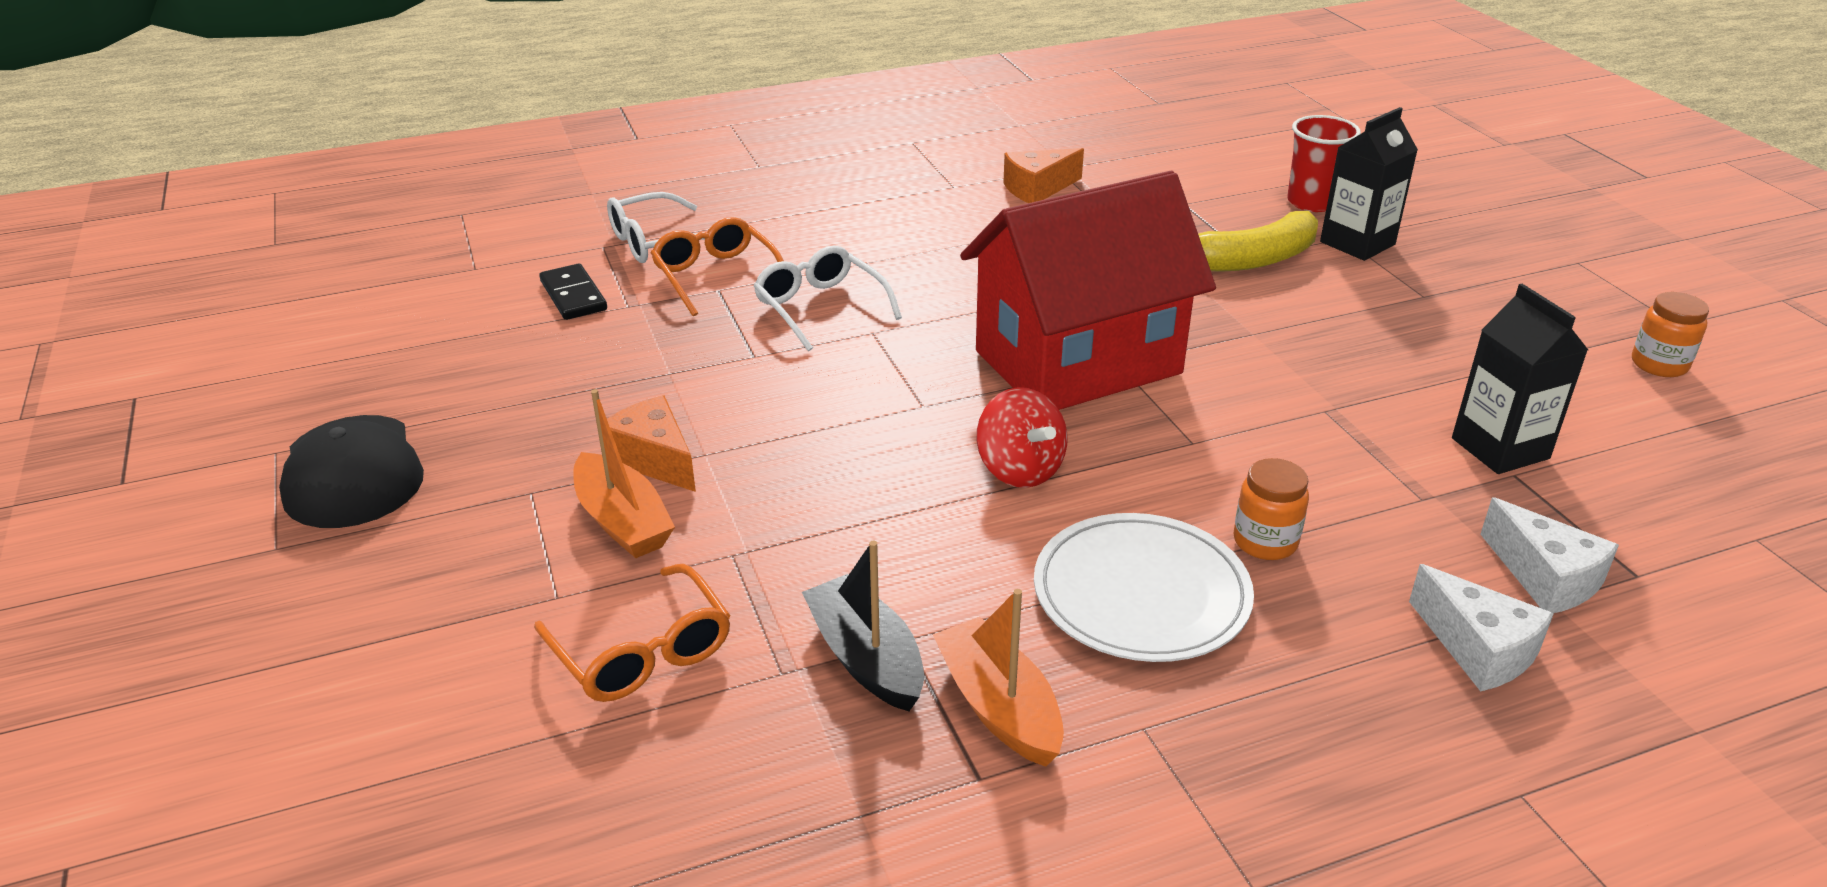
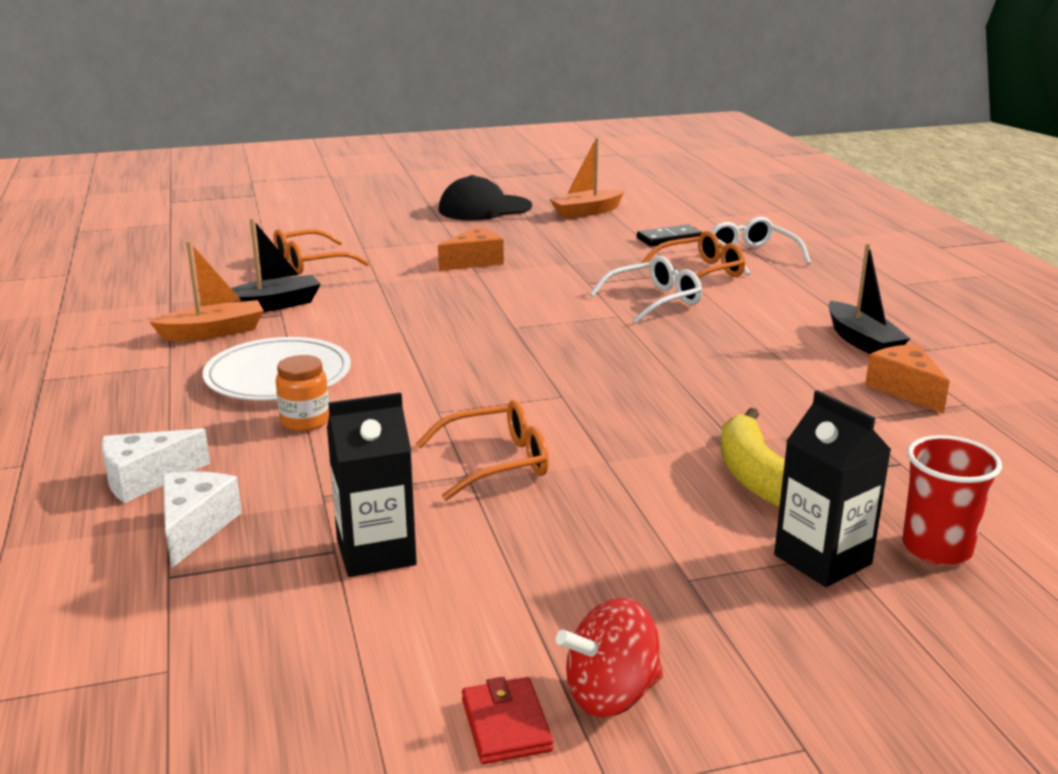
camera: 95 degrees right, 10 degrees down
orange boat [573,389,675,558] -> orange boat moved to [549,138,625,219]
red house [960,171,1216,410] -> none
red spinning top [977,387,1067,488] -> red spinning top moved to [556,598,663,717]
white cheese [1480,497,1619,613] -> white cheese turned 120 degrees clockwise [163,471,242,568]
orange jar [1632,292,1709,377] -> red wallet [462,677,553,764]
none -> orange glasses [416,400,549,501]
none -> black boat [828,243,910,354]

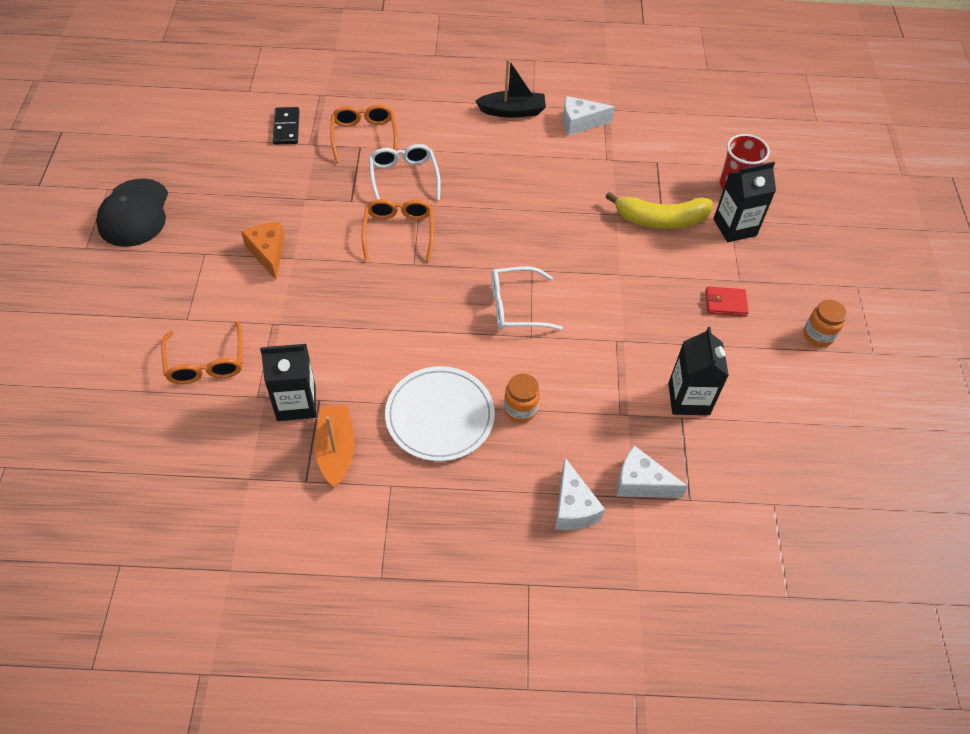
camera: 75 degrees left, 30 degrees up
black boat [231,218,321,312] -> black carton [260,344,316,421]
orange glasses [416,400,549,501] -> orange glasses moved to [361,199,434,261]
red wallet [462,677,553,764] -> red wallet moved to [705,287,749,316]
orange boat [549,138,625,219] -> none
red spinning top [556,598,663,717] -> orange jar [803,300,847,347]
white glasses [711,217,811,276] -> white glasses moved to [492,266,563,330]
orange cheese [865,344,950,413] -> white cheese [563,96,615,136]

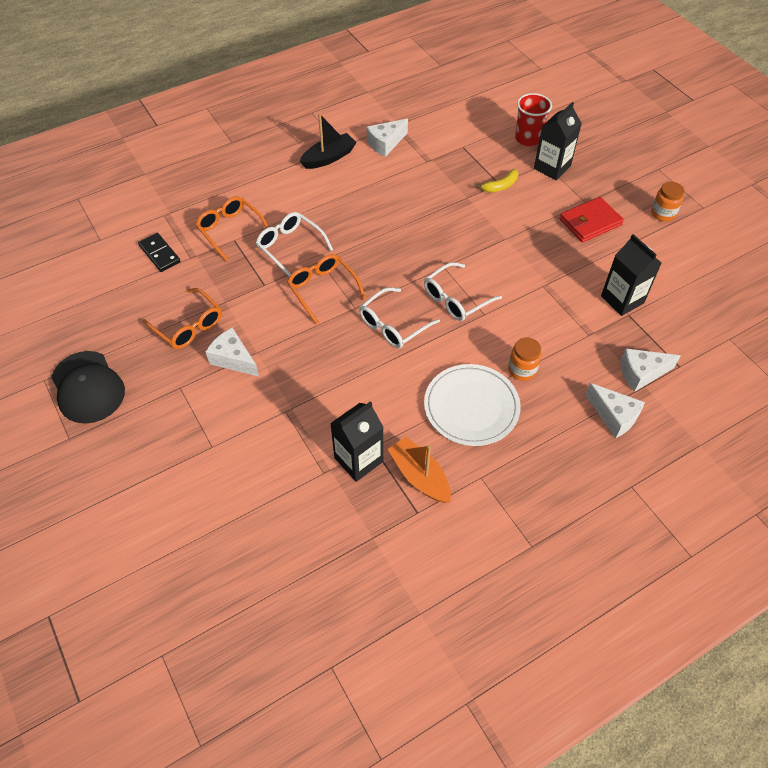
camera: 30 degrees left, 0 degrees up
orange glasses [161,321,242,384] -> orange glasses moved to [143,288,222,349]
orange cheese [241,222,285,280] -> white cheese [206,328,259,377]
yellow banana [606,192,713,229] -> yellow banana [475,169,518,193], size x0.55
red wallet [705,287,749,316] -> red wallet [560,197,624,243], size x1.56
none -> white glasses [359,287,440,348]

